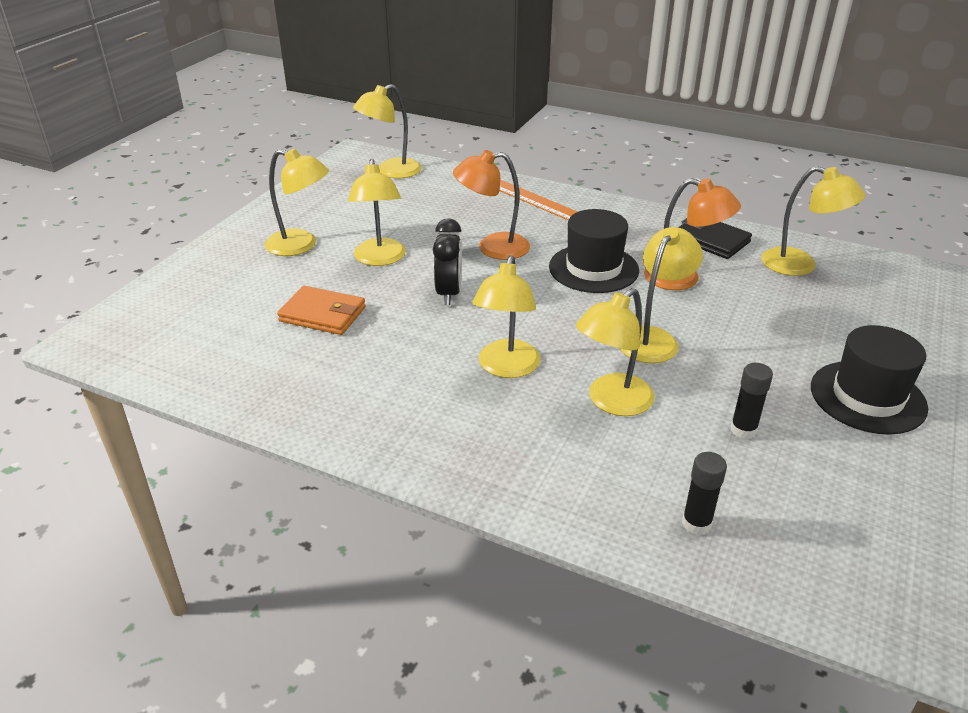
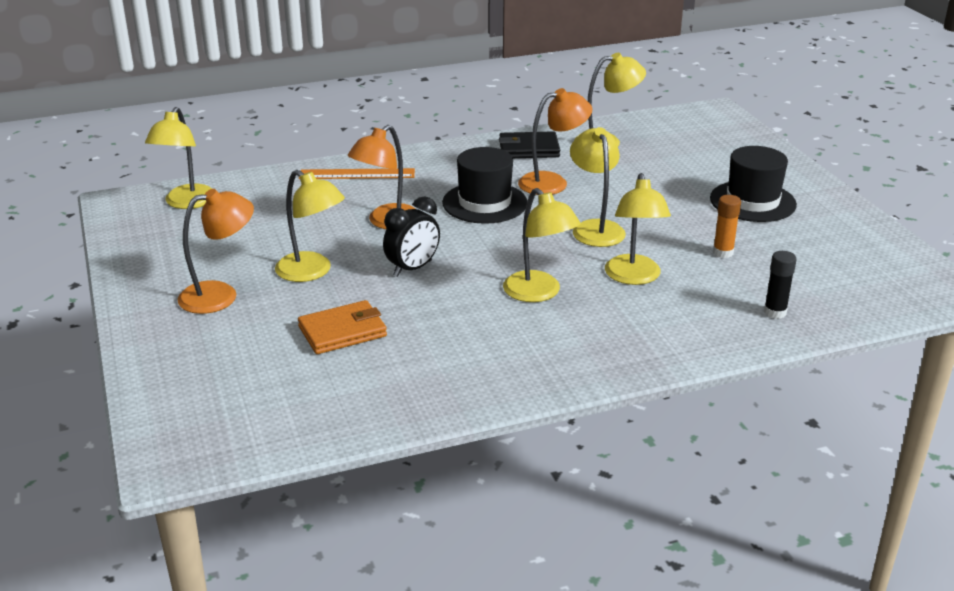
camera: 45 degrees left, 5 degrees down
yellow lamp [265,149,329,256] -> orange lamp [178,189,254,314]
black clock [433,218,462,305] -> black clock turned 90 degrees clockwise [383,196,440,277]
black glue stick [730,363,773,439] -> orange glue stick [713,195,741,258]

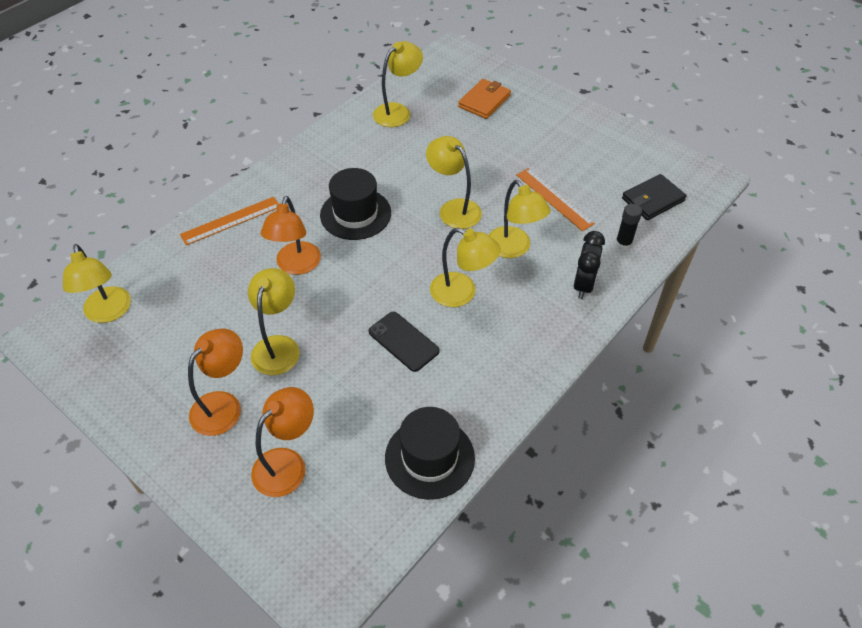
camera: 30 degrees left, 20 degrees up
yellow lamp [275,170,345,282] -> yellow lamp turned 90 degrees counterclockwise [248,268,300,375]
orange wallet [298,300,387,354] -> orange wallet moved to [458,79,511,119]
black clock [383,196,440,277] -> black clock moved to [574,231,605,299]
black wallet [499,131,560,158] -> black wallet moved to [622,174,687,220]
orange lamp [518,88,592,195] -> orange lamp moved to [251,387,314,497]
black hat [710,146,797,222] -> black hat moved to [385,407,475,500]
orange glue stick [713,195,741,258] -> orange ruler [516,168,595,231]
none -> black phone [369,312,440,372]

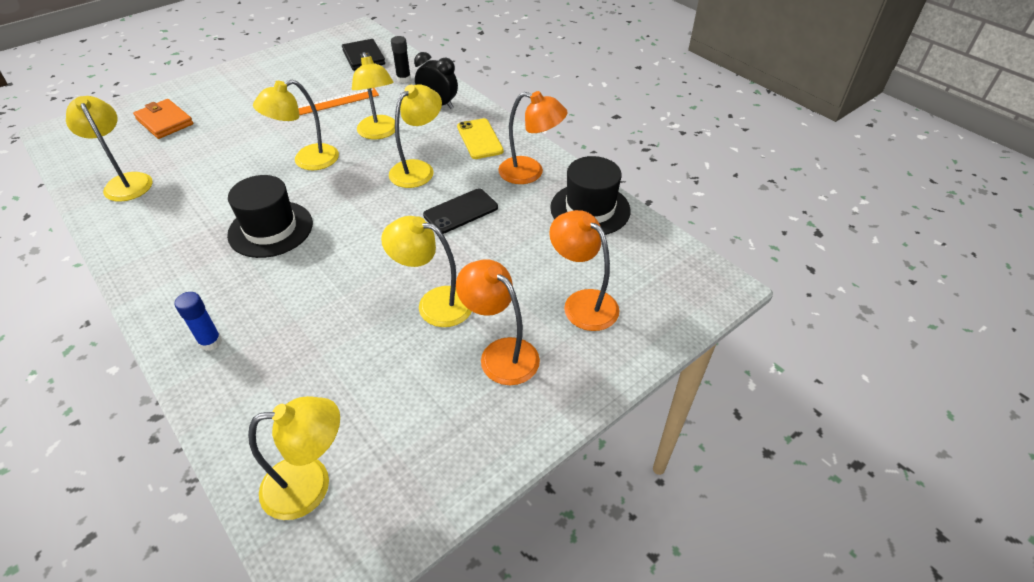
camera: 80 degrees left, 5 degrees down
orange ruler [180,197,279,245] -> blue glue stick [174,292,222,351]
orange lamp [261,196,321,275] -> orange lamp moved to [498,91,568,184]
yellow lamp [489,180,550,258] -> yellow lamp turned 90 degrees clockwise [352,52,395,139]
none -> yellow phone [457,118,504,159]

